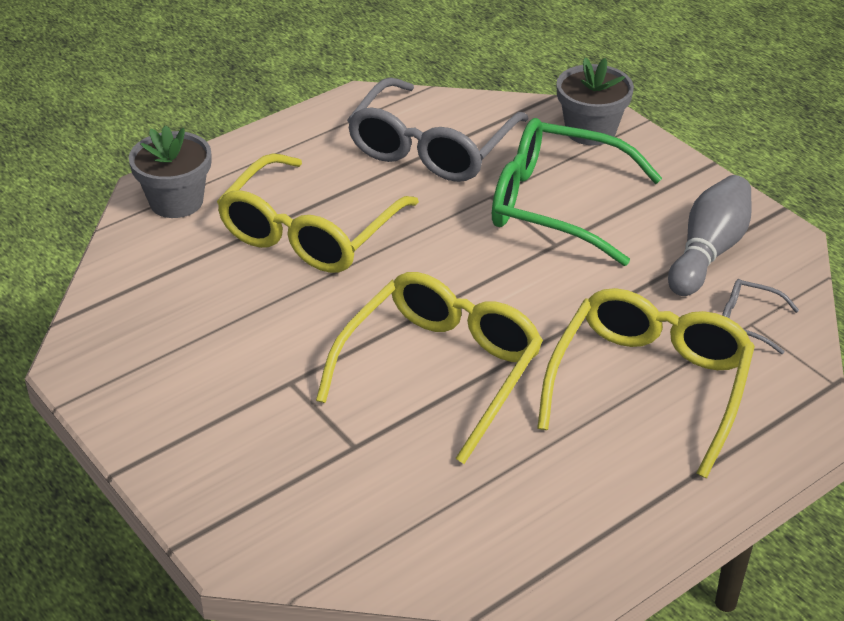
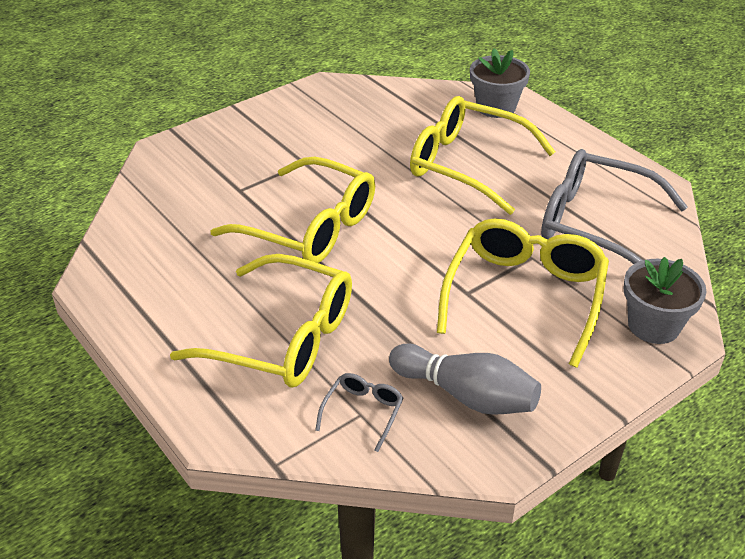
camera: 90 degrees right, 0 degrees up
green glasses [492,118,662,266] -> yellow glasses [437,218,609,368]

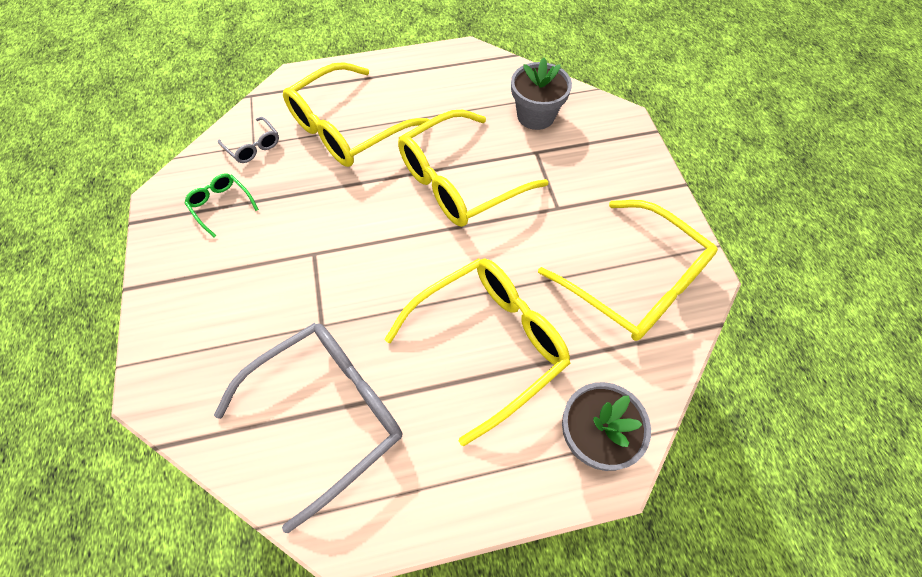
camera: 115 degrees right, 20 degrees up
grey bowling pin [389,343,541,415] -> green glasses [184,173,259,238]
yellow glasses [437,218,609,368] -> yellow glasses moved to [538,200,718,341]
grey flower pot [624,257,707,344] -> grey flower pot moved to [511,58,572,130]

